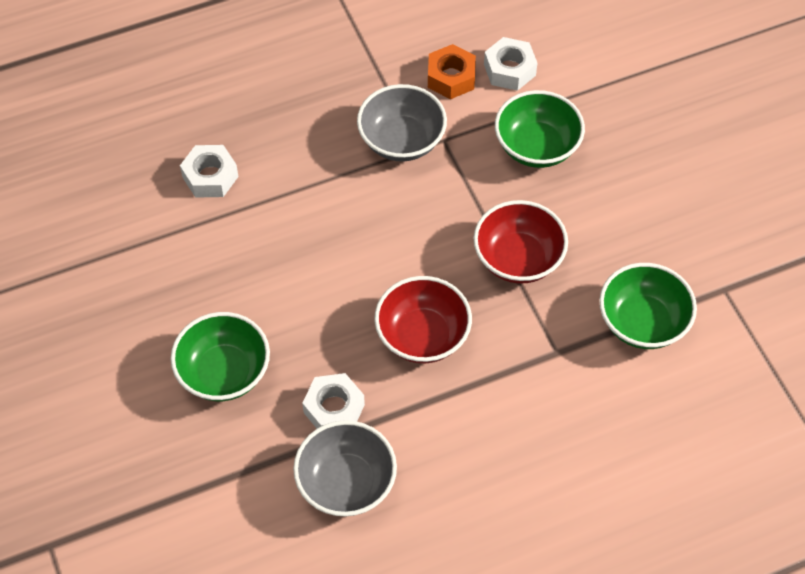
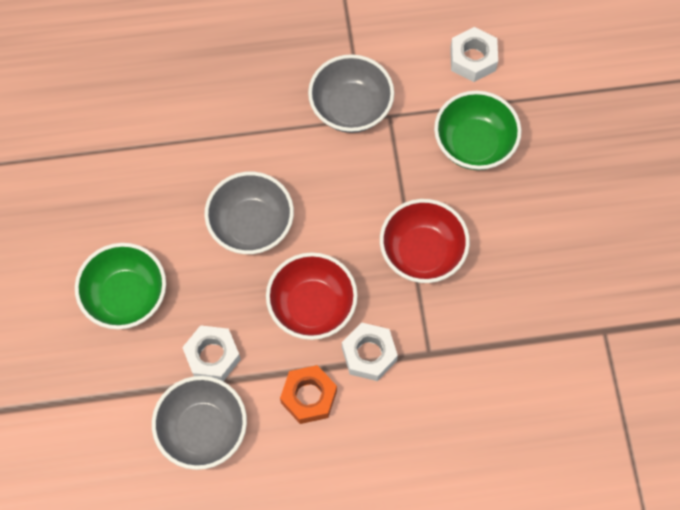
camera: 15 degrees right, 10 degrees up
white nut [180,145,239,198] -> white nut moved to [342,323,398,381]
orange nut [428,44,476,99] -> orange nut moved to [280,365,337,424]
green bowl [599,263,697,349] -> none
none -> grey bowl [204,172,294,254]

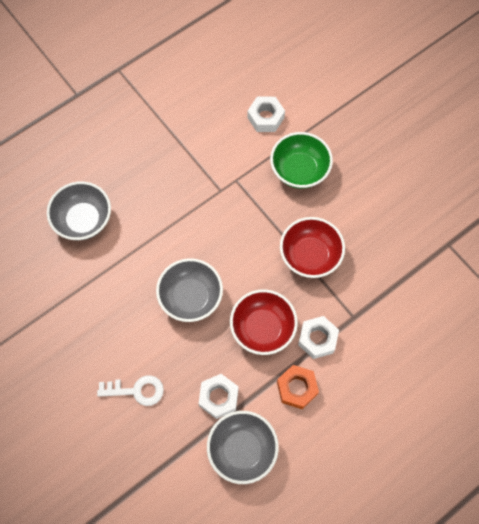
camera: 30 degrees left, 0 degrees up
green bowl [75,243,166,329] -> white key [97,375,164,406]
grey bowl [308,54,394,133] -> grey bowl moved to [47,181,111,240]

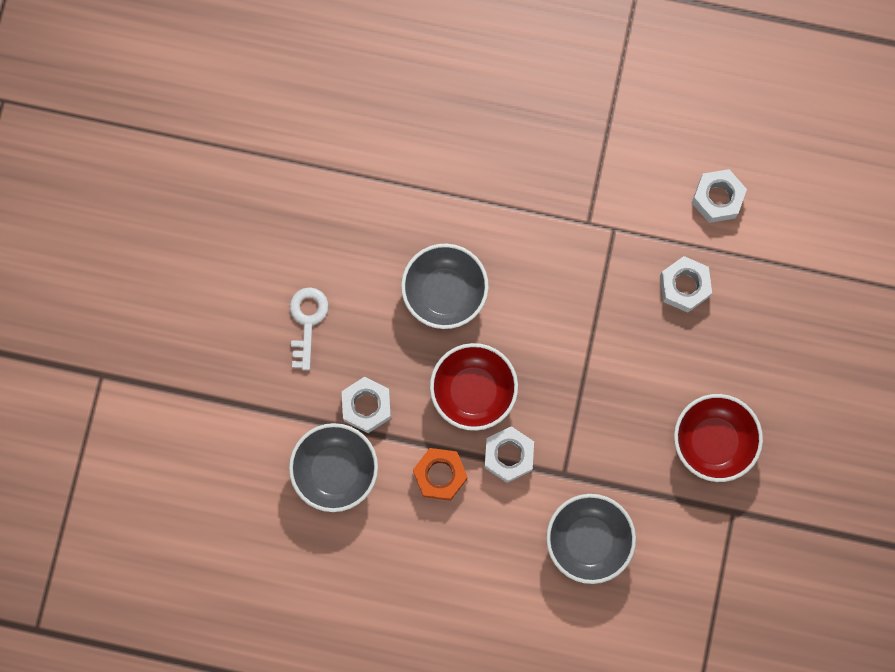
camera: 50 degrees right, 10 degrees up
grey bowl [47,181,111,240] -> grey bowl moved to [546,494,636,584]
white key [97,375,164,406] -> white key turned 135 degrees counterclockwise [290,287,329,370]
green bowl [270,132,333,189] -> white nut [660,256,712,313]
red bowl [280,217,345,278] -> red bowl moved to [674,394,763,482]

